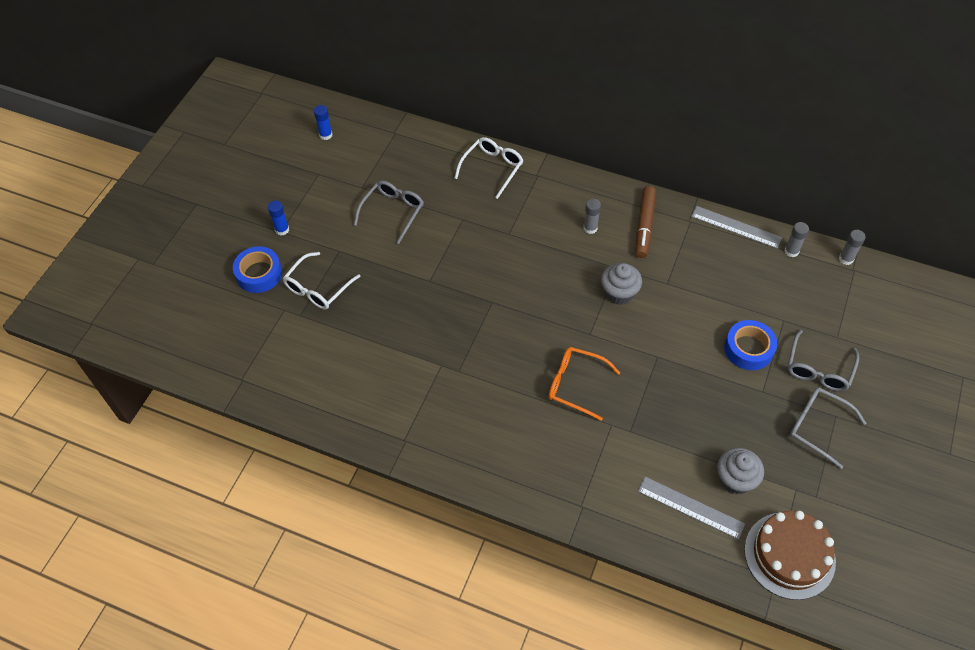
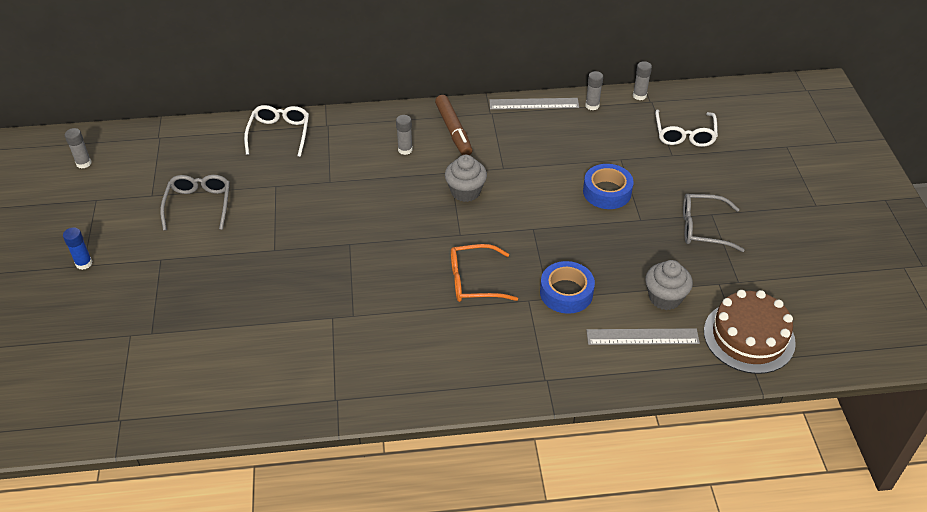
camera: 30 degrees left, 10 degrees down
blue tape [233,246,282,293] -> blue tape moved to [540,261,595,314]
white glasses [283,252,361,309] -> white glasses moved to [655,110,718,147]
blue glue stick [314,105,332,140] -> grey glue stick [65,128,92,169]
grey glasses [788,330,859,391] -> none

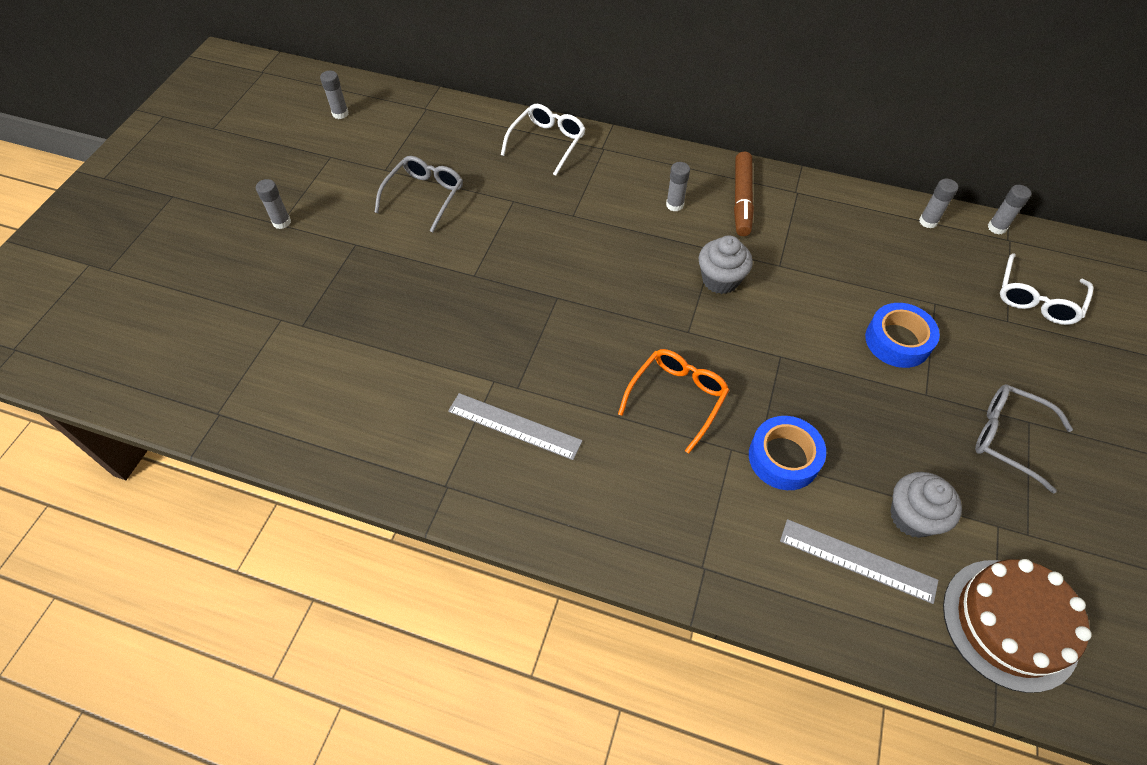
camera: 25 degrees right, 10 degrees up
blue glue stick [63,227,92,270] -> grey glue stick [256,179,291,229]
orange glasses [451,244,518,302] -> orange glasses turned 105 degrees clockwise [618,349,729,453]
grey ruler [489,98,579,110] -> grey ruler moved to [448,393,583,460]

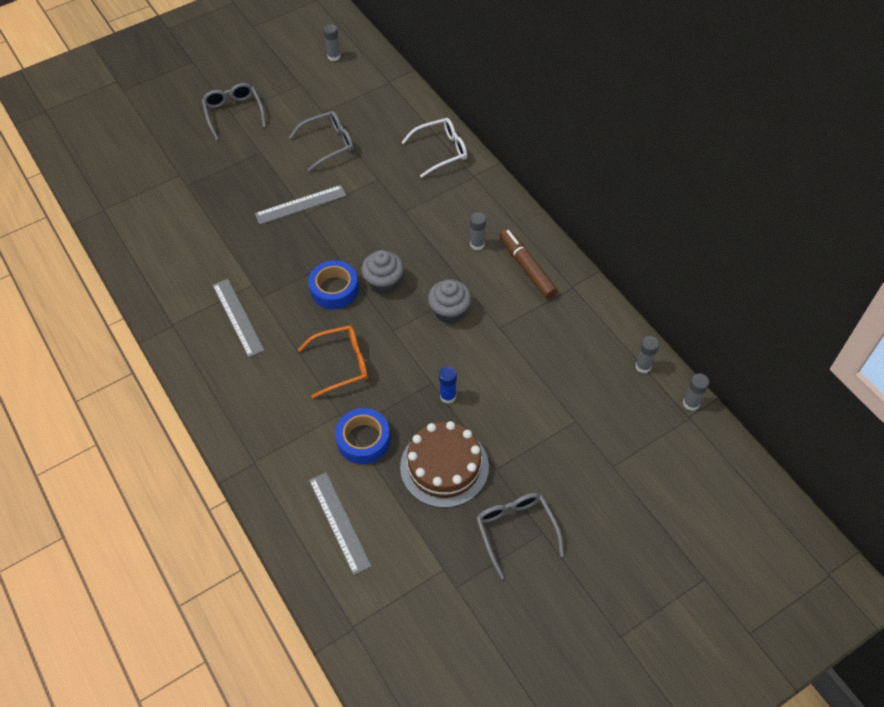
camera: 40 degrees right, 0 degrees up
grey glue stick [256,179,291,229] -> grey glasses [202,83,266,140]
brown marker [734,152,754,236] -> brown marker turned 105 degrees clockwise [500,229,558,299]
blue tape [865,303,940,368] -> blue tape moved to [308,260,359,309]
grey cupcake [890,472,962,538] -> grey cupcake moved to [361,250,404,294]
brown cake [943,559,1092,693] -> brown cake moved to [400,421,489,508]
white glasses [1000,253,1093,325] -> none
none -> grey ruler [255,185,347,225]
none -> blue glue stick [439,366,457,404]

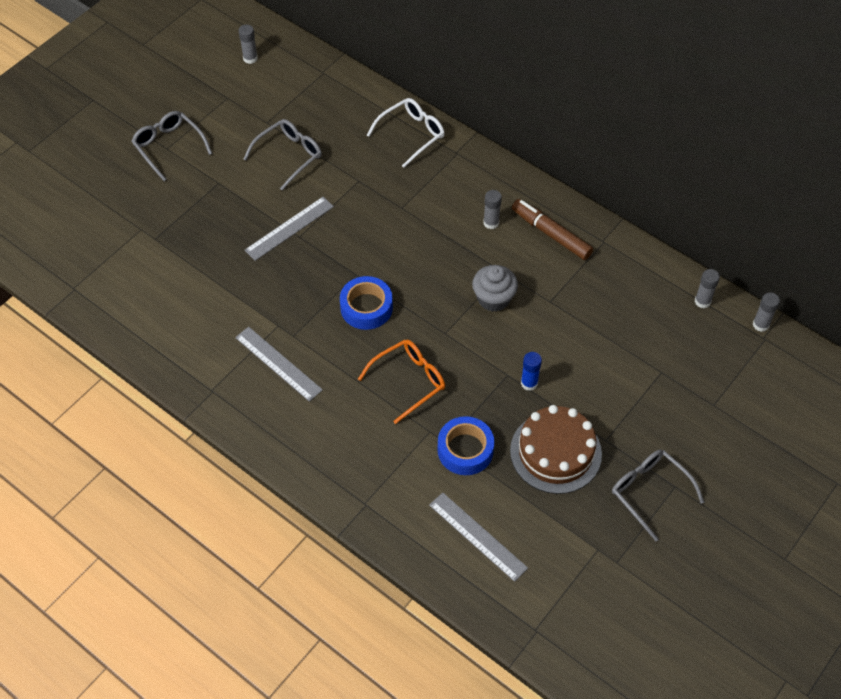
camera: 20 degrees left, 0 degrees up
grey cupcake [361,250,404,294] -> none

